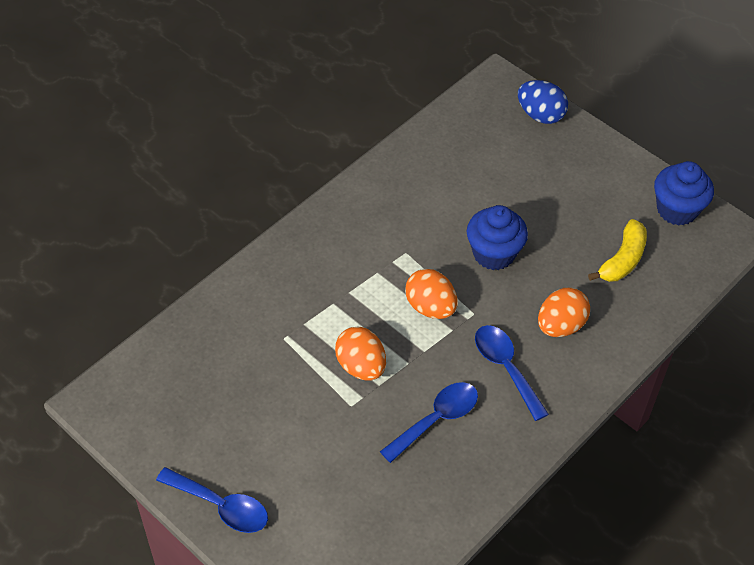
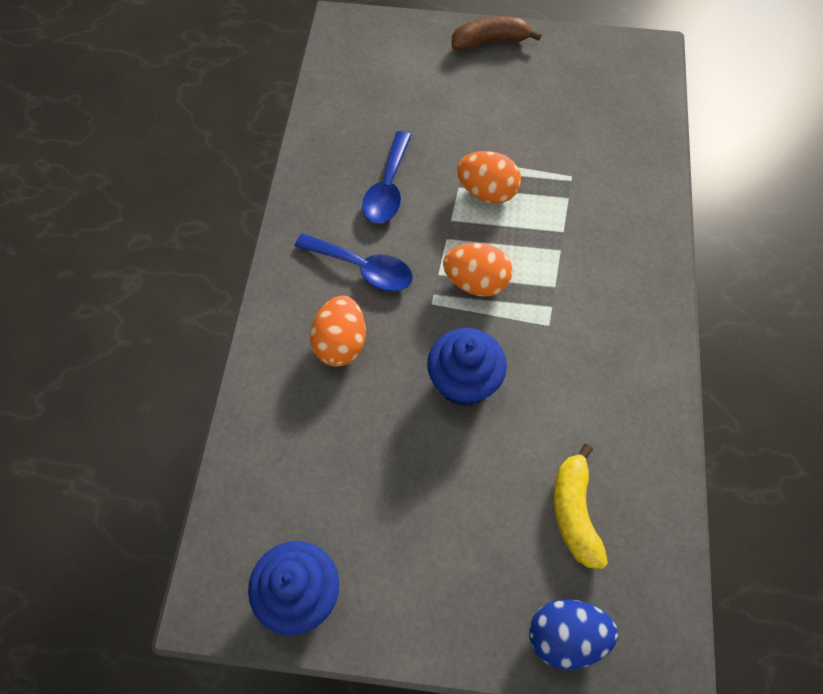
camera: 145 degrees right, 10 degrees up
blue spoon [156,467,268,533] -> brown banana [452,16,542,51]
yellow banana [588,219,647,282] -> yellow banana moved to [554,444,608,569]

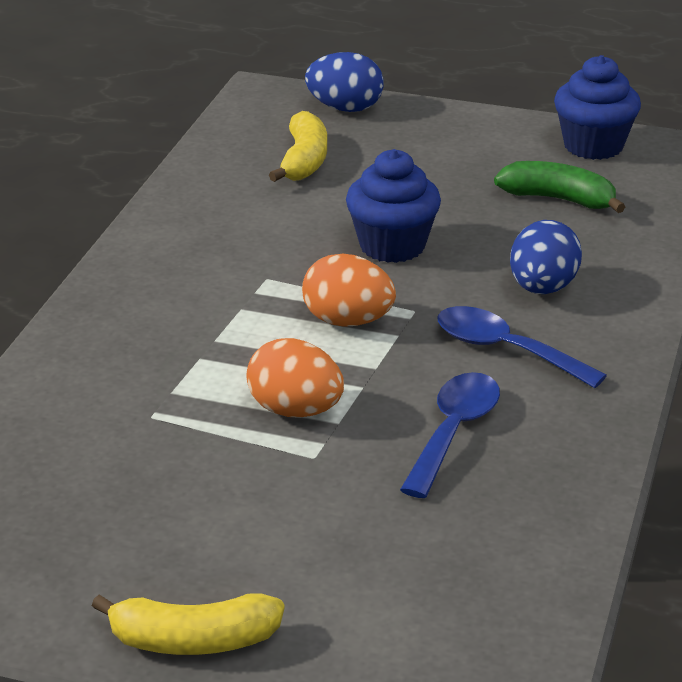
camera: 170 degrees left, 30 degrees down
orange egg [310,296,366,366] -> blue egg [510,220,582,294]
brown banana [452,16,542,51] -> yellow banana [92,594,284,655]
none -> green banana [494,161,625,213]

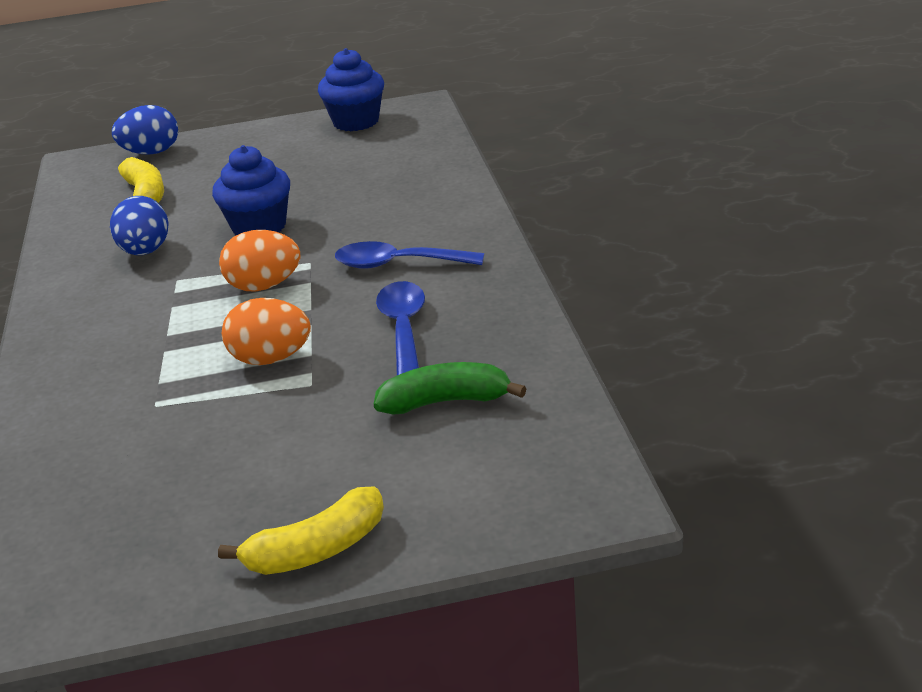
camera: 25 degrees left, 0 degrees up
green banana [494,161,625,213] -> green banana moved to [374,362,527,415]
blue egg [510,220,582,294] -> blue egg moved to [110,196,169,255]

